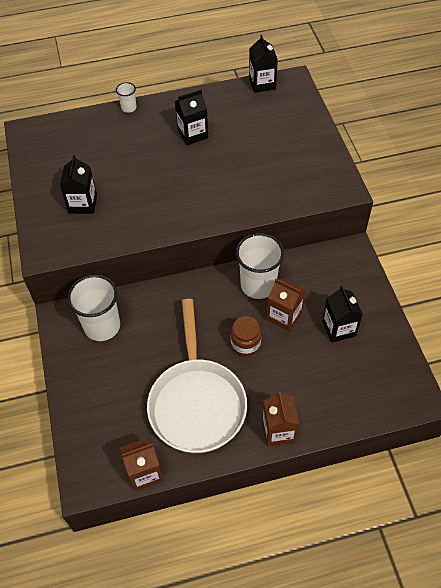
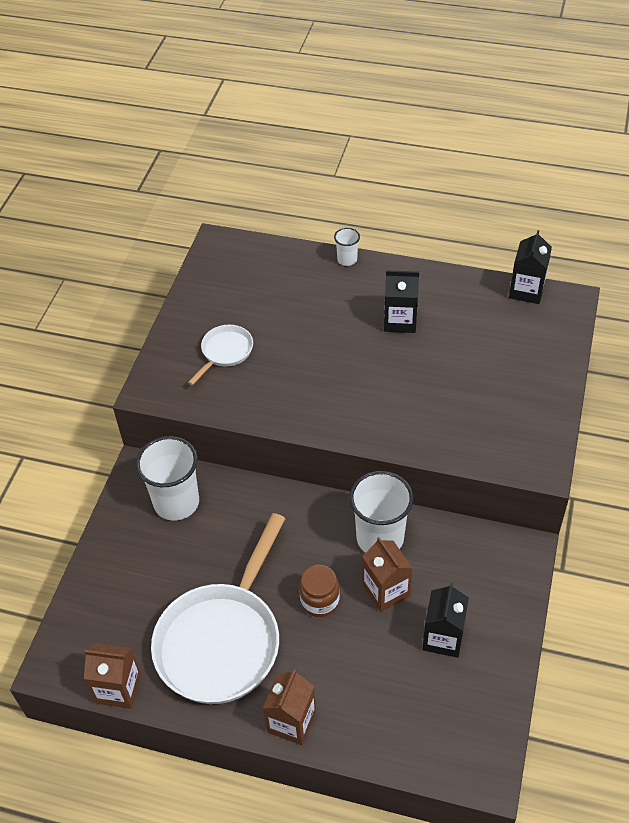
camera: 30 degrees right, 5 degrees down
black carton [60,155,97,214] -> white pan [188,325,253,385]

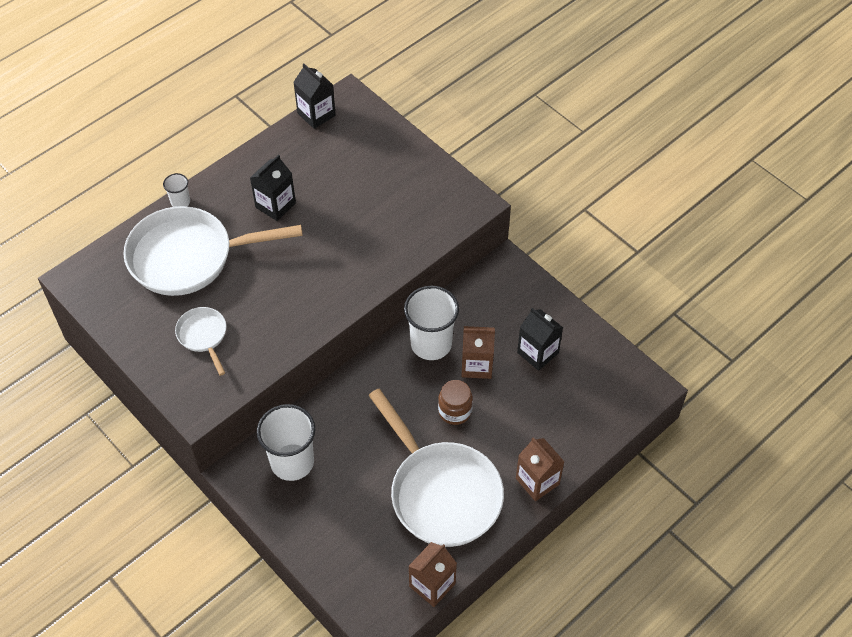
camera: 60 degrees left, 5 degrees up
none -> white pan [123,206,303,296]

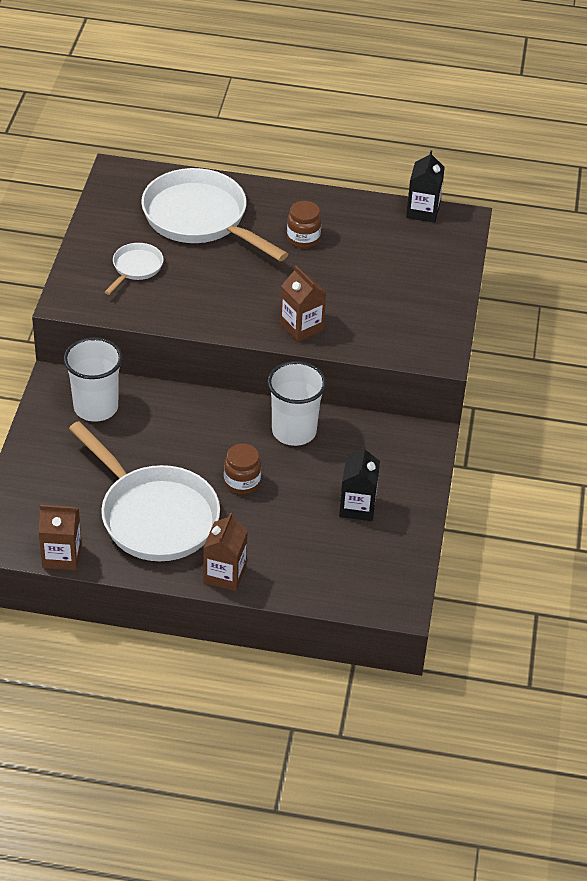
camera: 50 degrees right, 10 degrees down
white cup [163,173,190,207] -> none
black carton [250,155,296,221] -> brown jar [287,201,321,248]
white pan [368,389,504,547] -> white pan turned 60 degrees counterclockwise [69,421,220,561]
brown carton [461,326,495,379] -> brown carton moved to [280,266,326,342]

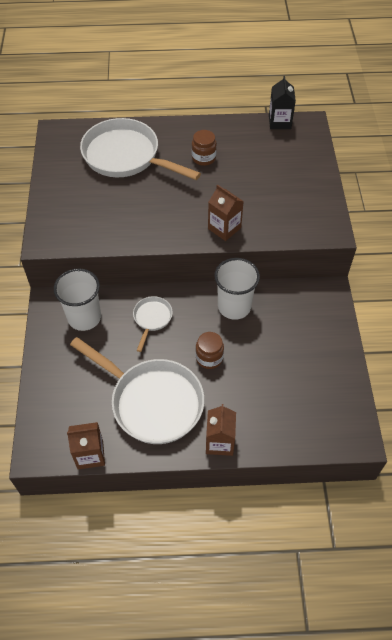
camera: 10 degrees left, 10 degrees up
white pan [105,243,164,295] -> white pan moved to [133,296,173,352]
black carton [339,445,380,521] -> none

